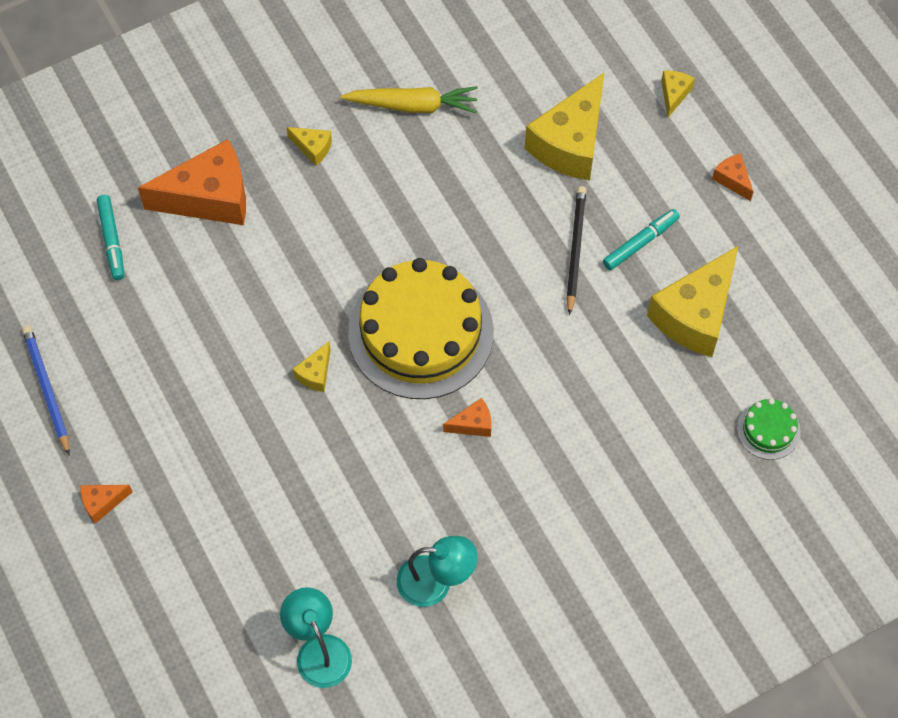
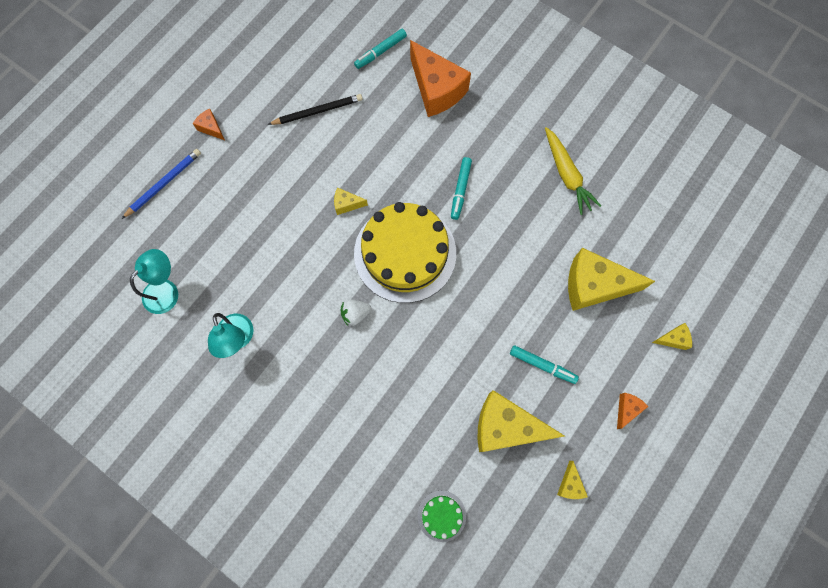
camera: 65 degrees right, 10 degrees up
blue pencil [22,326,70,455] -> blue pencil moved to [122,149,201,219]
yellow cheese [286,127,332,166] -> yellow cheese moved to [557,461,588,499]
orange cheese [443,398,491,437] -> white strawberry [341,299,371,326]
black pencil [566,186,587,315] -> black pencil moved to [268,94,363,125]
none -> turquoise marker [451,157,472,220]

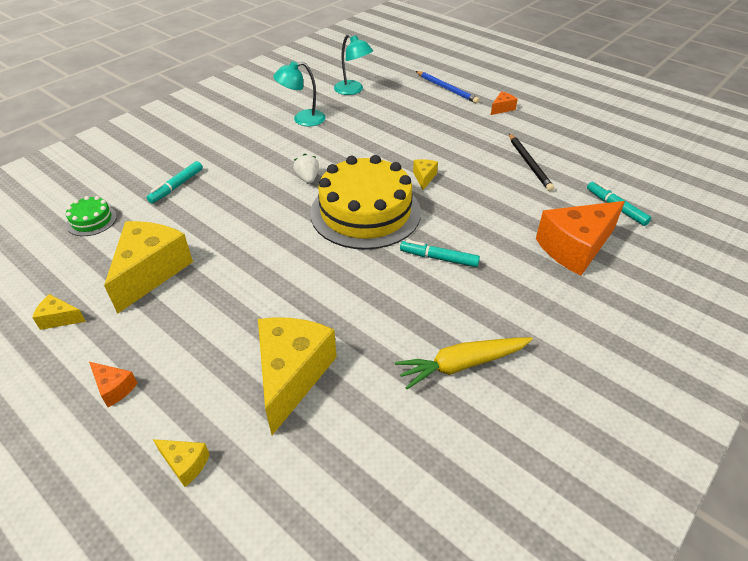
camera: 95 degrees right, 30 degrees down
turquoise marker [510,345,579,384] -> turquoise marker moved to [147,161,203,203]
yellow cheese [652,323,692,350] -> yellow cheese turned 60 degrees counterclockwise [153,439,210,487]

